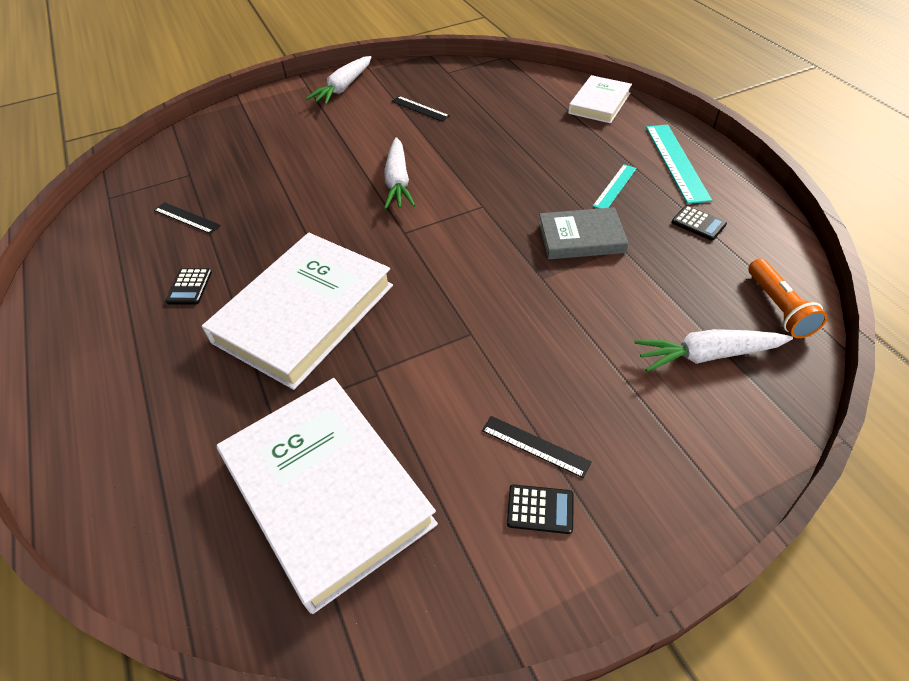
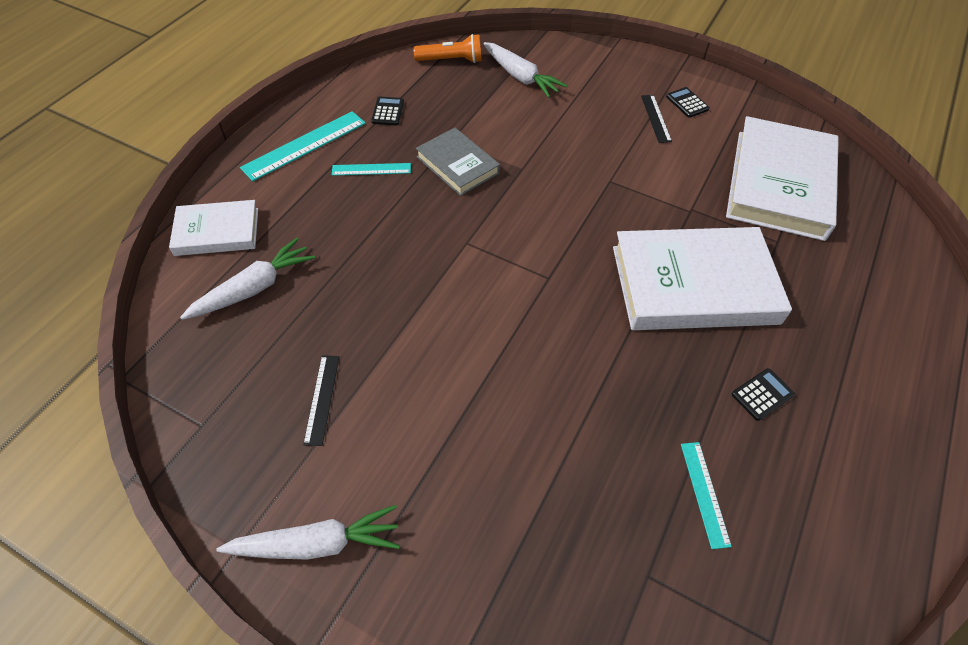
camera: 130 degrees left, 5 degrees up
black ruler [154,202,221,234] -> turquoise ruler [681,442,732,549]
white carrot [384,137,415,209] -> white carrot moved to [180,238,315,320]
orange flashlight [748,259,828,338] -> orange flashlight turned 45 degrees clockwise [413,34,481,63]

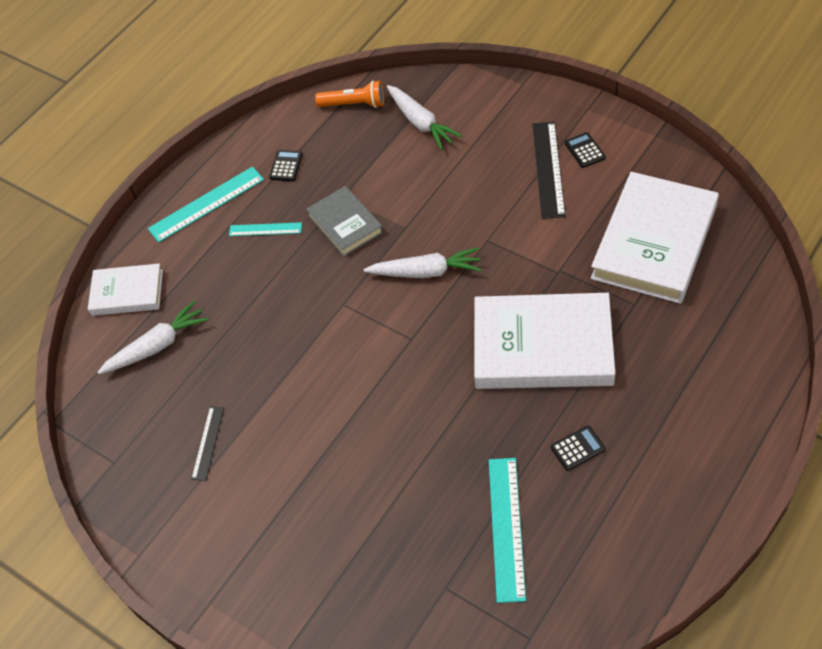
camera: 15 degrees right, 0 degrees up
white carrot [216,505,400,560] -> white carrot moved to [364,247,482,278]
black ruler [641,95,672,143] -> black ruler [532,122,566,219], size x1.73
turquoise ruler [681,442,732,549] -> turquoise ruler [489,458,526,603], size x1.73

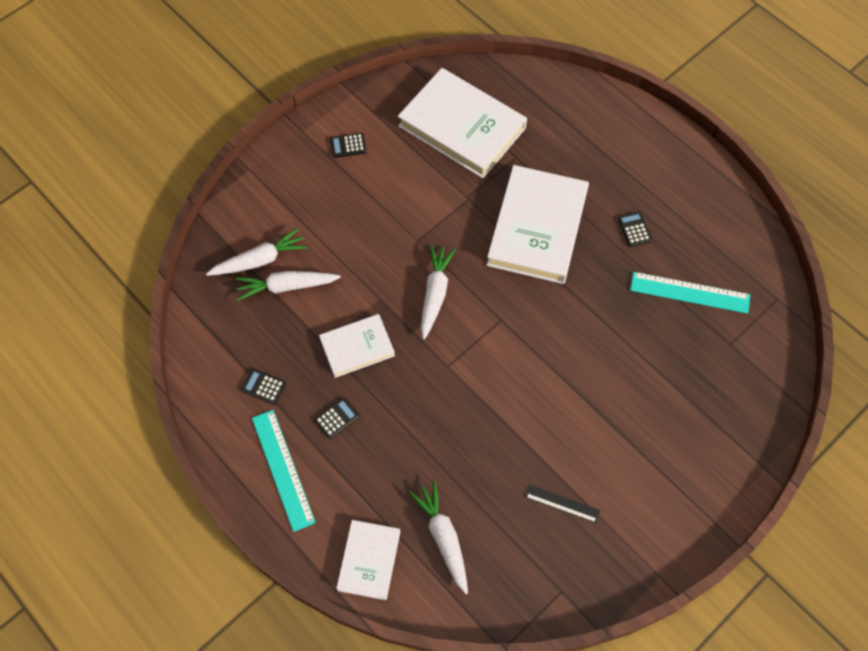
camera: 85 degrees left, 10 degrees up
turquoise ruler [229,222,302,236] -> black calculator [314,397,359,439]
grey book [306,186,383,257] -> white book [319,314,395,378]
orange flashlight [315,80,384,108] -> none
black ruler [532,122,566,219] -> none
none -> white carrot [236,271,341,301]

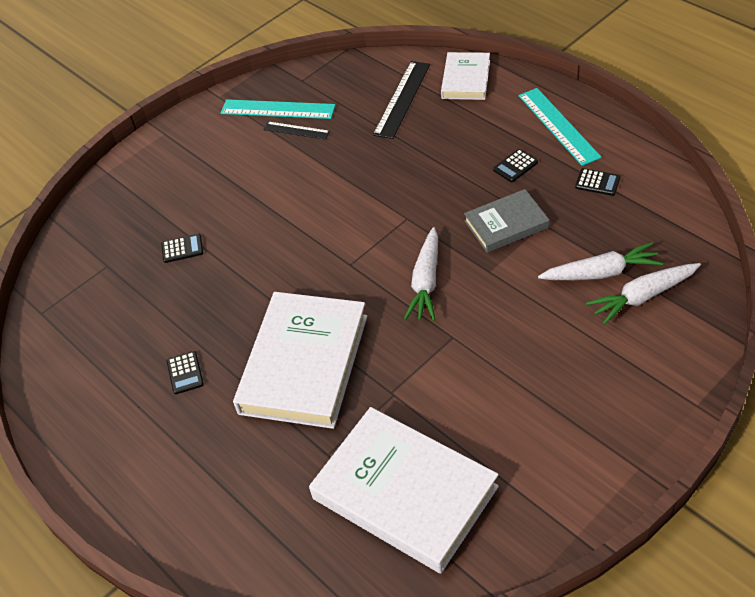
camera: 175 degrees left, 15 degrees down
white book [319,314,395,378] -> grey book [464,189,549,253]
black calculator [330,133,366,158] -> black calculator moved to [161,234,203,263]
white carrot [409,481,468,594] -> black ruler [373,61,430,139]
turquoise ruler [630,272,750,314] -> turquoise ruler moved to [221,99,335,119]

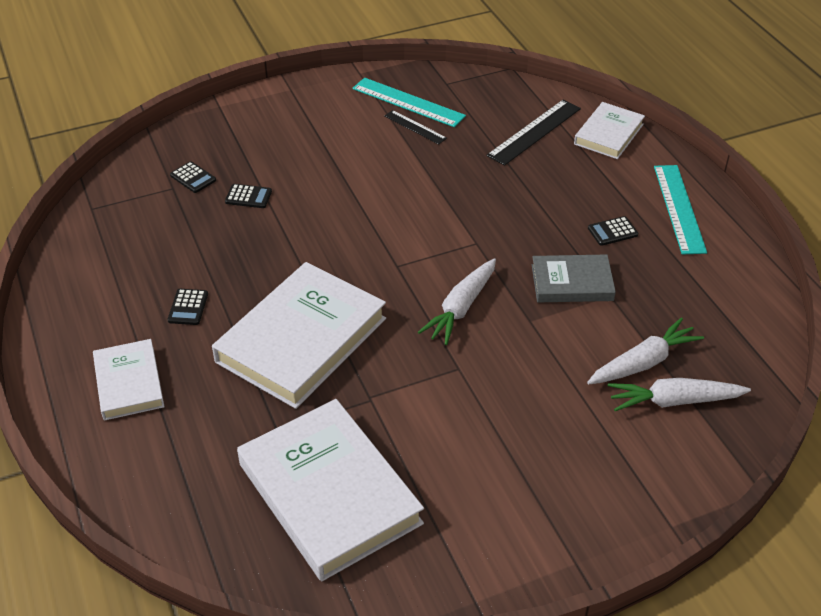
camera: 15 degrees right, 5 degrees down
white carrot [538,242,663,280] -> white carrot turned 45 degrees counterclockwise [587,318,704,384]
black calculator [575,168,621,196] -> black calculator moved to [170,161,216,193]
none -> white book [93,339,165,420]

